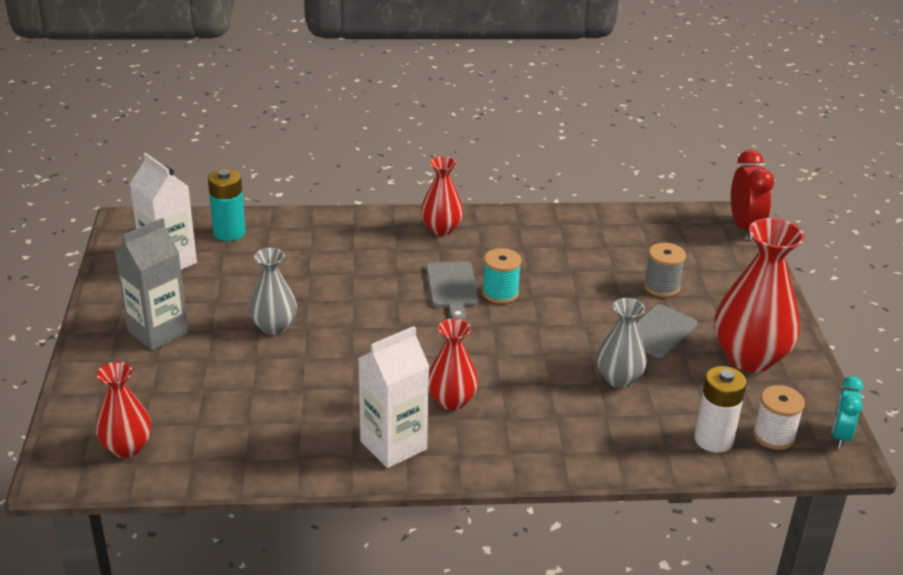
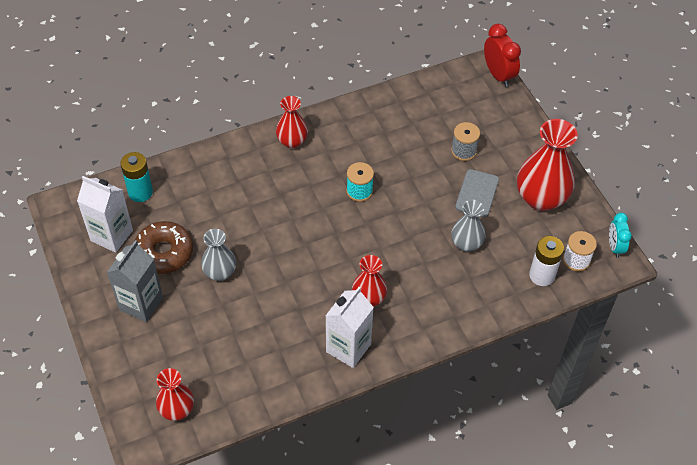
camera: 20 degrees left, 20 degrees up
grey cutting board [426,261,479,320] -> none
none -> brown donut [135,221,193,274]

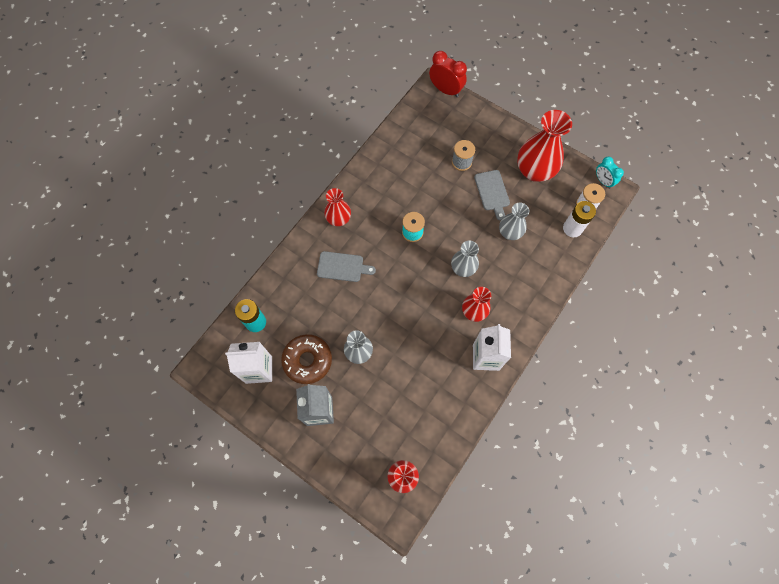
camera: 30 degrees left, 15 degrees up
none -> grey cutting board [317,251,376,282]
none -> grey vase [451,240,479,277]

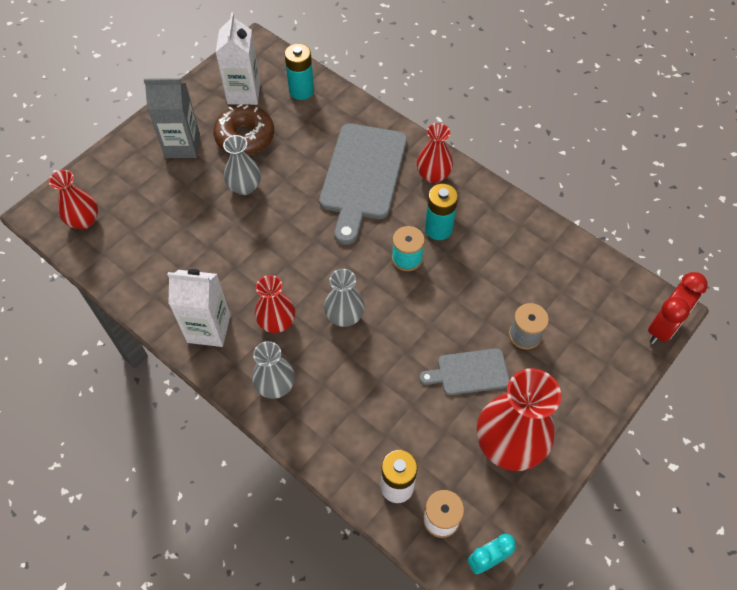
camera: 95 degrees right, 10 degrees down
grey cutting board [317,251,376,282] -> grey cutting board [319,124,407,245], size x1.90
grey vase [499,203,529,240] -> grey vase moved to [252,341,295,399]
none -> turquoise battery [425,184,458,240]

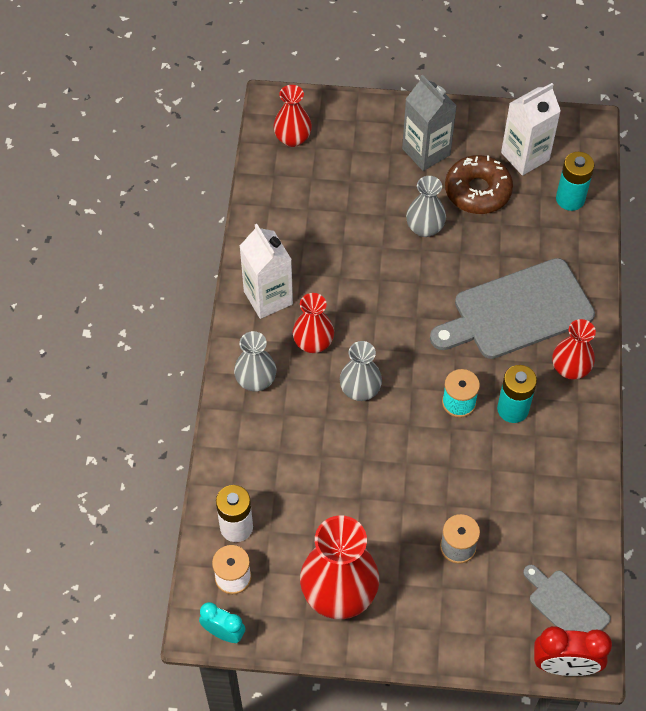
camera: 55 degrees right, 0 degrees up
grey cutting board [420,348,510,395] -> grey cutting board moved to [523,565,611,632]

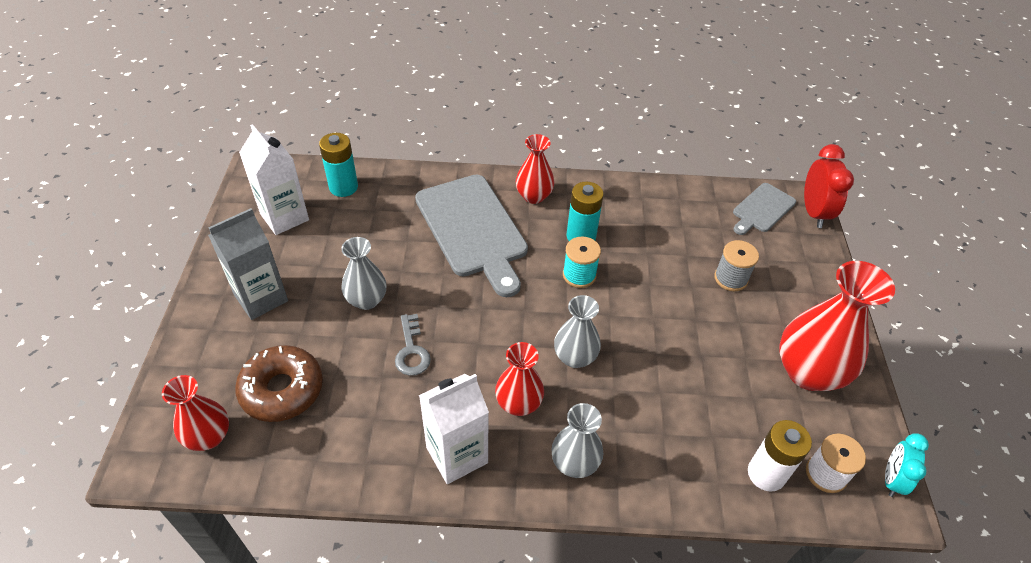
camera: 95 degrees left, 10 degrees down
brown donut [445,155,513,214] -> brown donut moved to [235,345,323,422]
none -> grey key [395,314,431,376]

